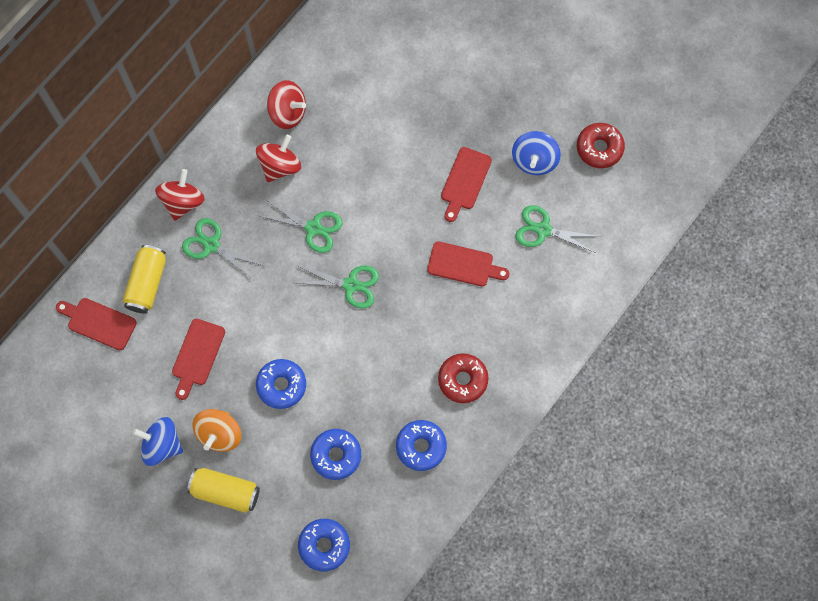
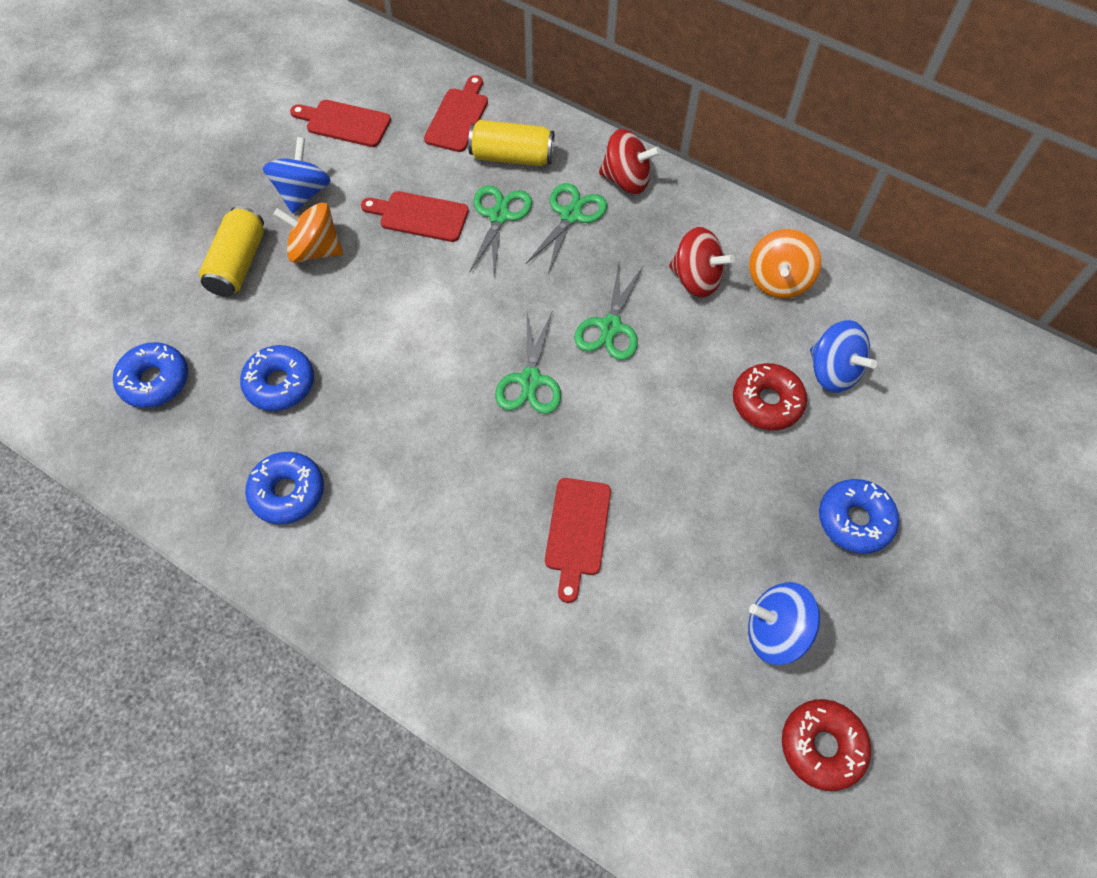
camera: 85 degrees right, 10 degrees down
blue donut [256,359,306,409] -> blue donut moved to [819,479,899,554]
red spinning top [267,80,306,129] -> orange spinning top [749,229,821,299]
red donut [438,353,489,403] -> red donut moved to [733,363,807,430]
red cutting board [441,147,492,222] -> red cutting board moved to [290,100,391,147]
green scissors [515,205,601,253] -> green scissors moved to [469,185,532,275]
none -> blue spinning top [810,320,877,393]

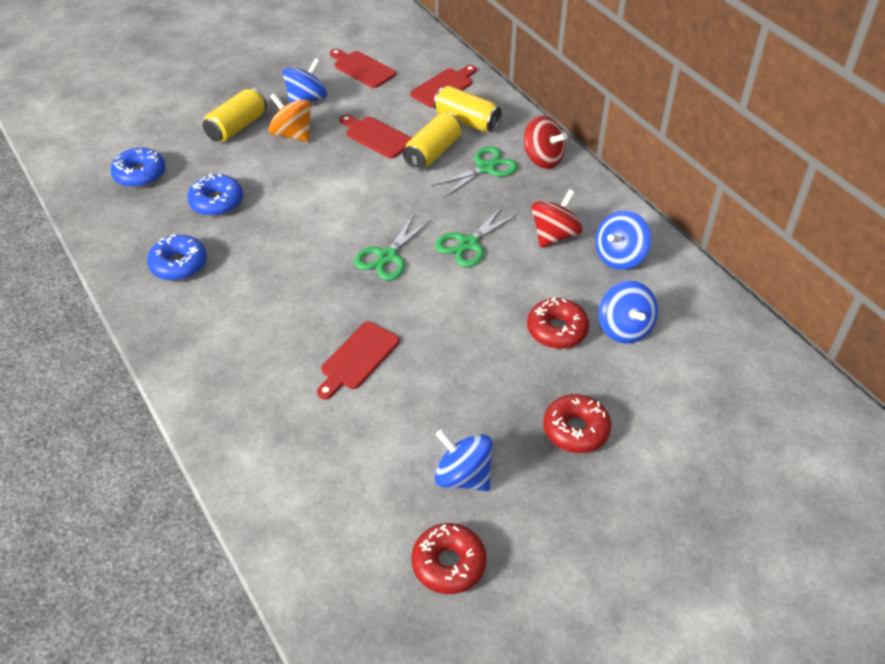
camera: 25 degrees right, 15 degrees down
green scissors [469,185,532,275] -> yellow can [403,113,461,170]
red spinning top [669,227,735,298] -> red spinning top turned 105 degrees counterclockwise [531,189,583,248]
orange spinning top [749,229,821,299] -> blue spinning top [595,211,651,270]
blue donut [819,479,899,554] -> red donut [543,394,611,453]

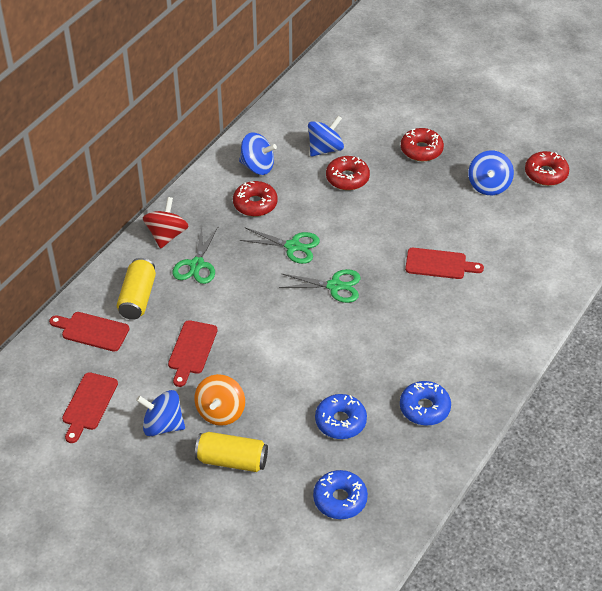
camera: 115 degrees left, 0 degrees up
yellow can [403,113,461,170] -> none
green scissors [432,146,518,198] -> green scissors turned 105 degrees counterclockwise [172,226,219,284]
red spinning top [531,189,583,248] -> red donut [233,181,278,217]

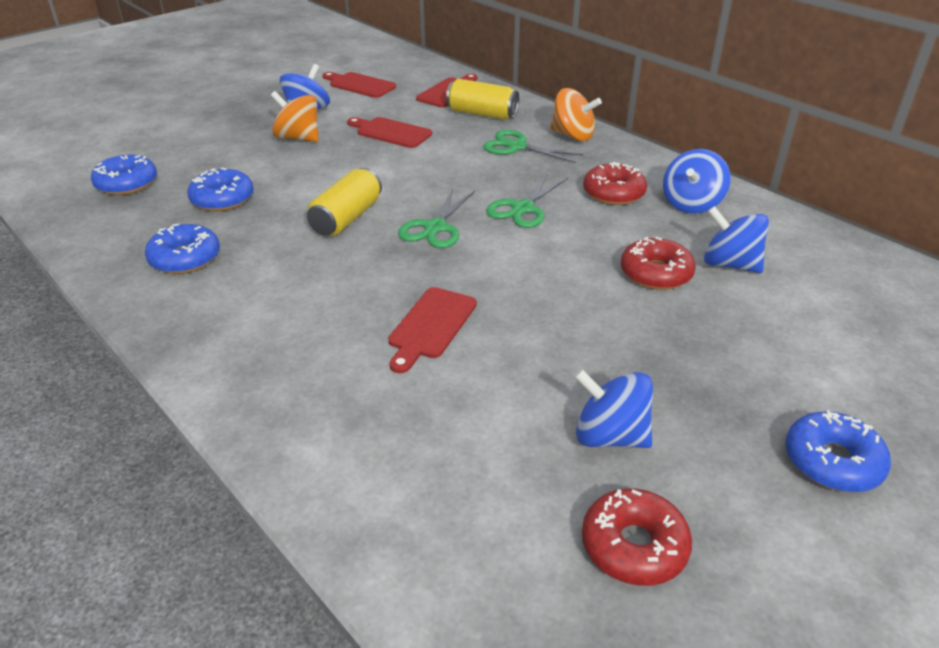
camera: 105 degrees right, 10 degrees down
red spinning top [143,197,189,249] -> orange spinning top [550,88,602,141]
yellow can [195,432,268,472] -> yellow can moved to [307,168,382,236]
blue spinning top [308,116,344,157] -> blue spinning top turned 150 degrees clockwise [704,206,769,273]
red donut [401,128,444,161] -> none
none -> blue donut [785,410,891,492]

